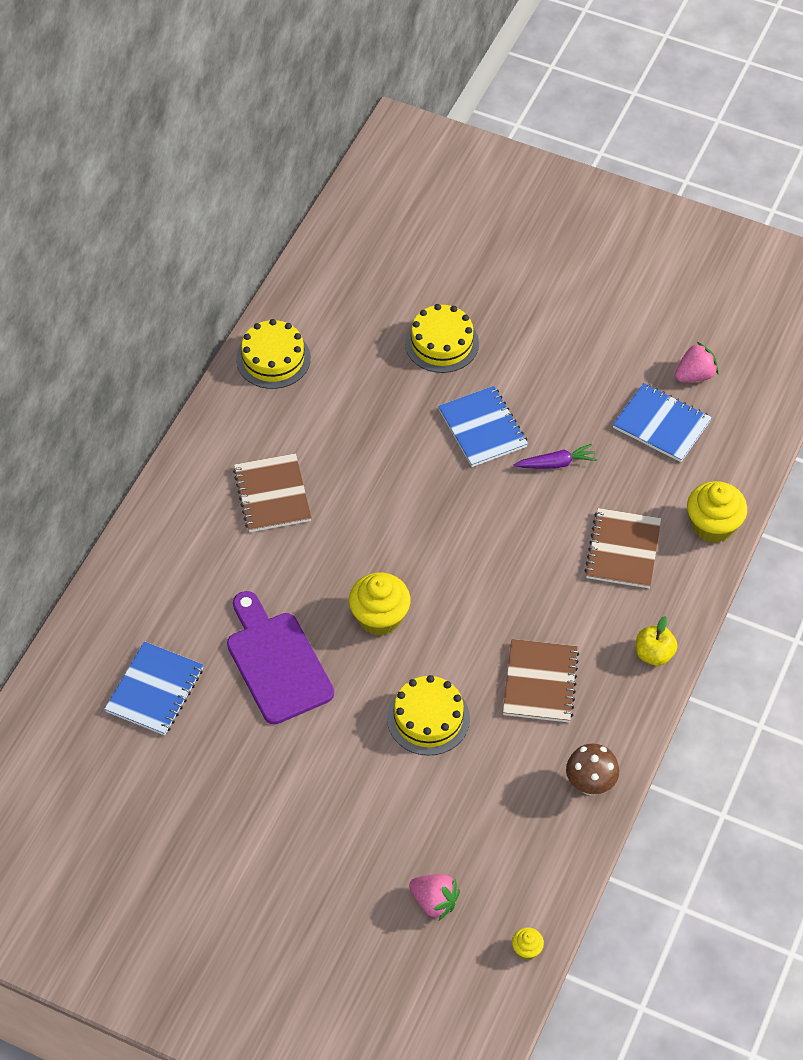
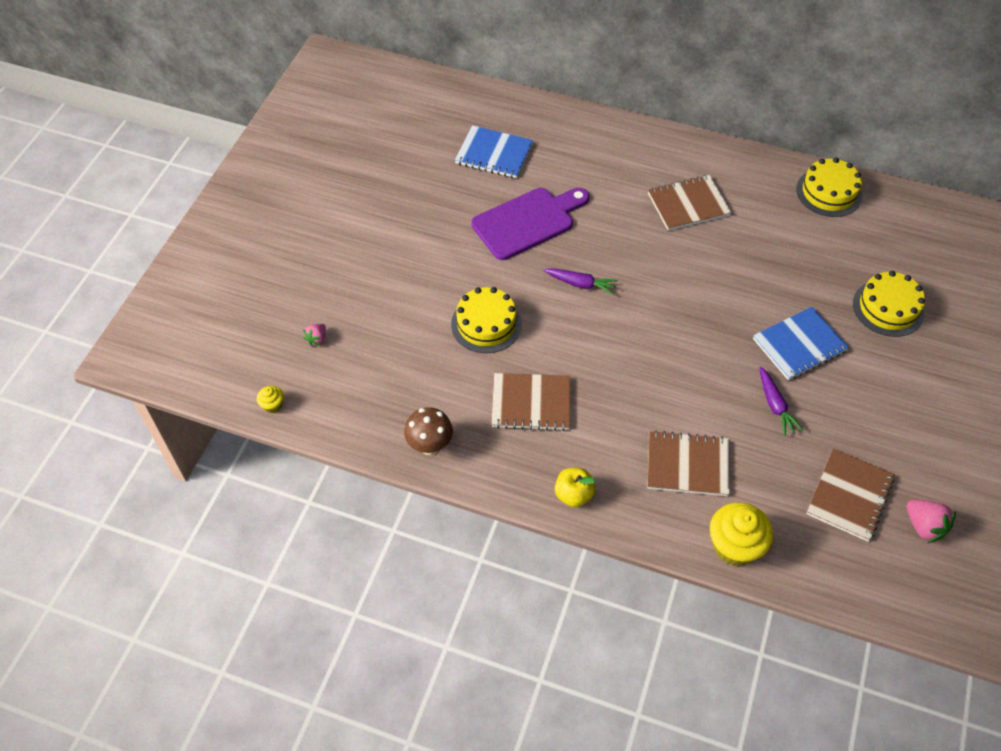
camera: 85 degrees right, 0 degrees up
yellow cupcake [349,572,411,636] -> purple carrot [543,268,618,295]
pink strawberry [409,874,460,920] -> pink strawberry [303,324,326,346], size x0.61
blue notebook [613,383,712,462] -> brown notebook [806,448,895,542]

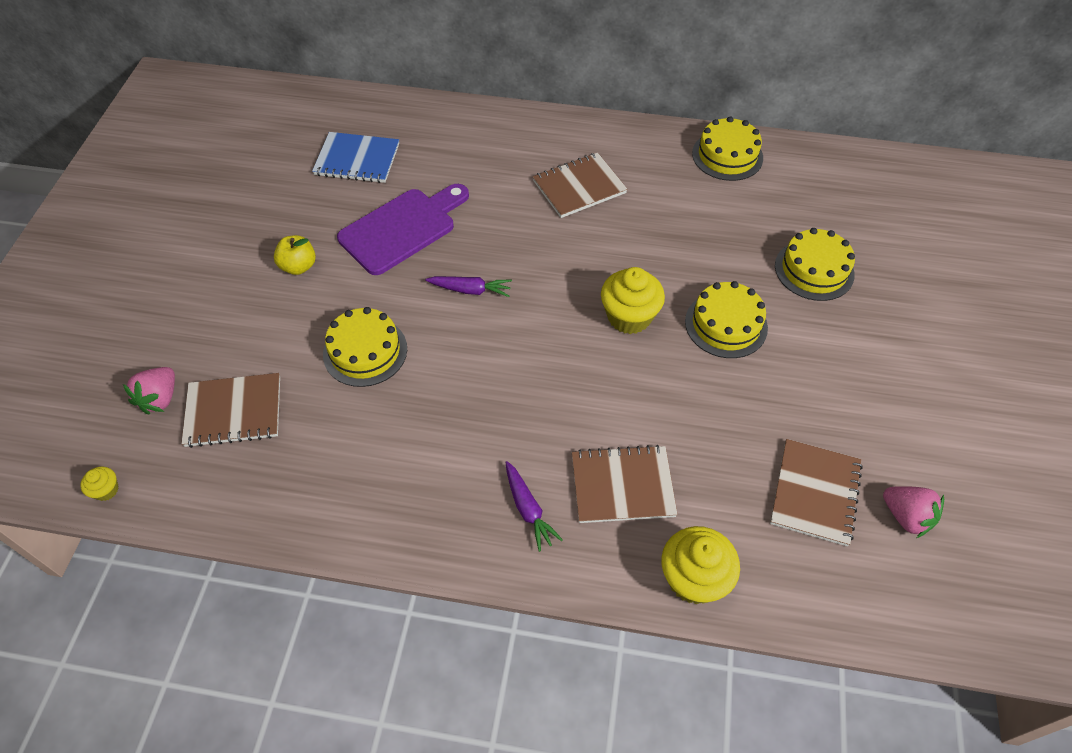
camera: 10 degrees left, 0 degrees up
pink strawberry [303,324,326,346] -> pink strawberry [123,367,175,414], size x1.65
brown mushroom [404,407,453,455] -> none
brown notebook [491,373,571,431] -> brown notebook moved to [181,373,280,448]
yellow apple [555,468,596,507] -> yellow apple moved to [274,235,316,275]
blue notebook [753,307,849,380] -> yellow cake [685,281,768,358]
purple carrot [760,367,803,436] -> purple carrot moved to [506,461,563,552]
none -> yellow cupcake [601,267,665,334]

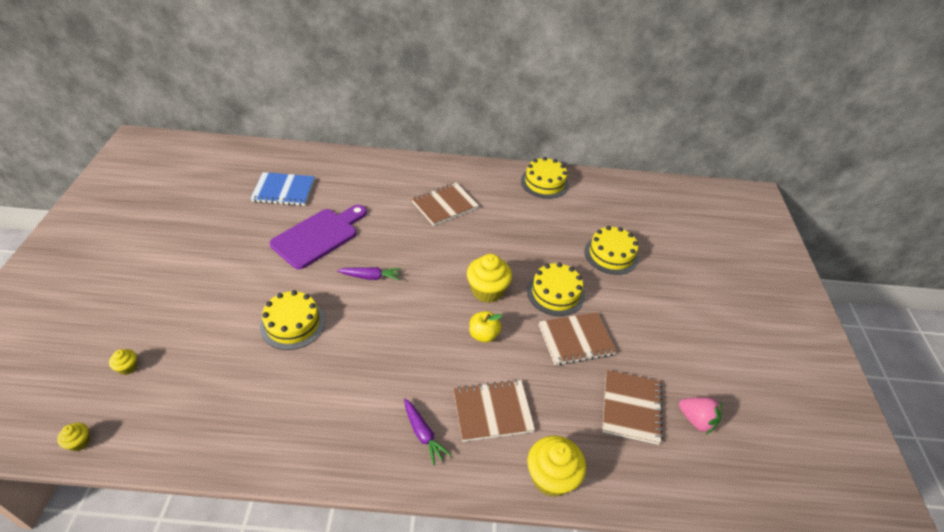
camera: 10 degrees left, 10 degrees down
pink strawberry [123,367,175,414] -> yellow cupcake [109,349,137,375]
brown notebook [181,373,280,448] -> brown notebook moved to [539,312,617,365]
yellow apple [274,235,316,275] -> yellow apple moved to [469,311,503,343]

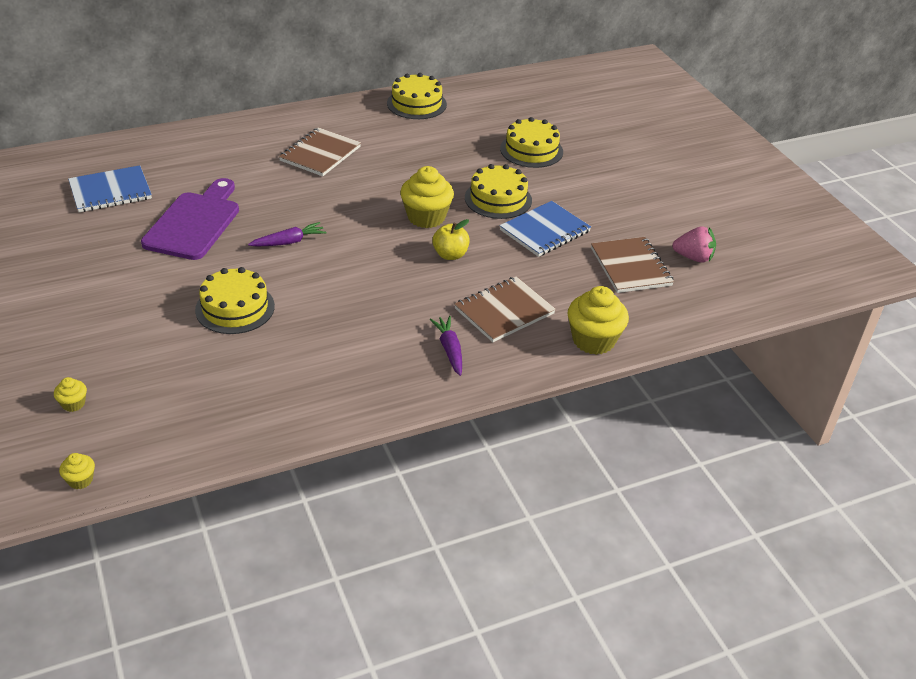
camera: 25 degrees left, 5 degrees down
purple carrot [404,398,451,465] -> purple carrot turned 135 degrees counterclockwise [429,316,462,376]
brown notebook [539,312,617,365] -> blue notebook [499,201,591,257]

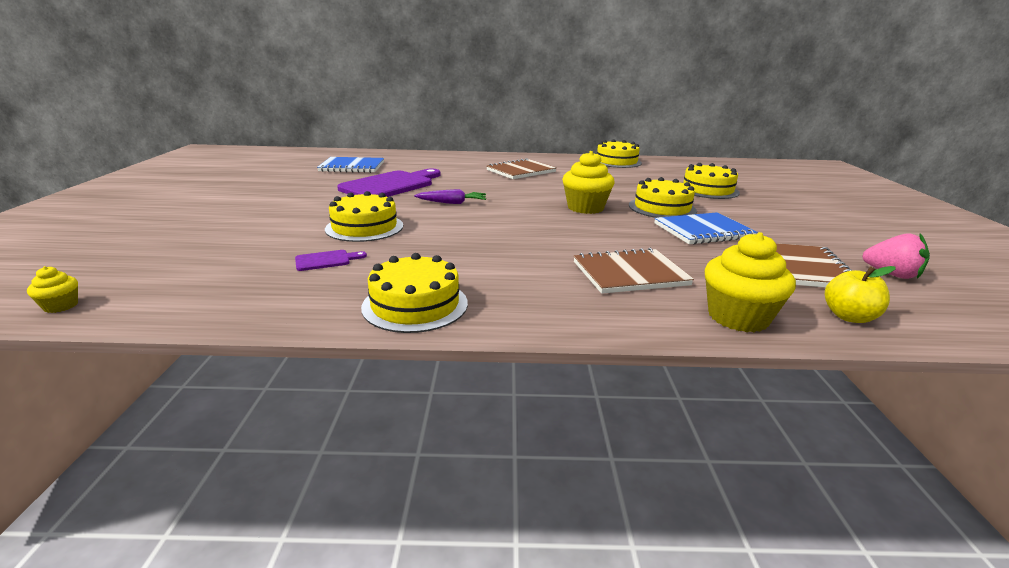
camera: 25 degrees right, 15 degrees down
yellow cupcake [54,377,87,412] -> none
purple carrot [429,316,462,376] -> none
yellow apple [432,219,470,260] -> yellow apple moved to [825,266,896,323]
none -> purple cutting board [295,250,367,271]
none -> yellow cake [361,253,468,333]

